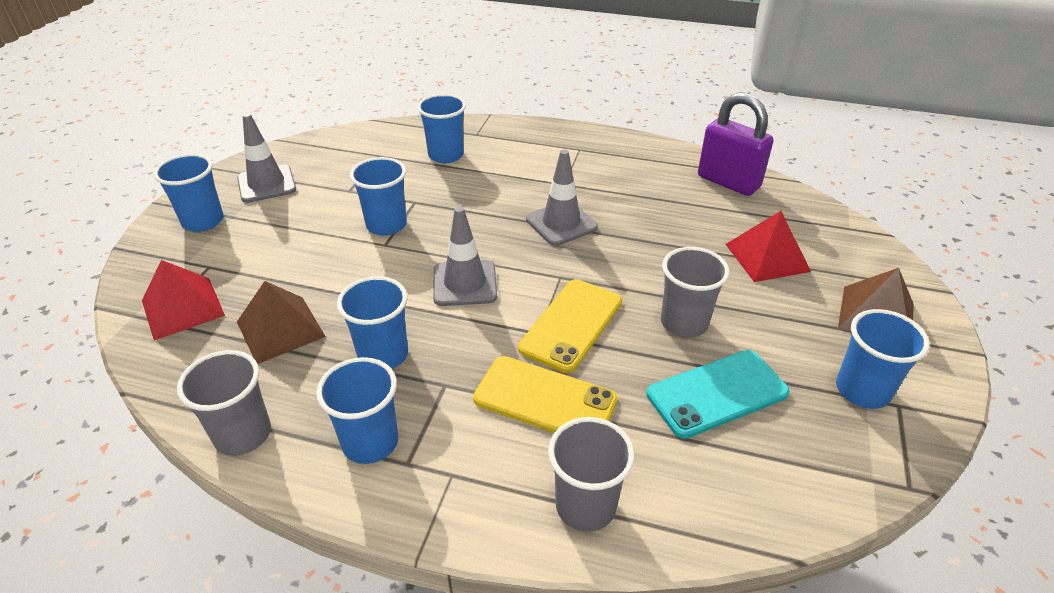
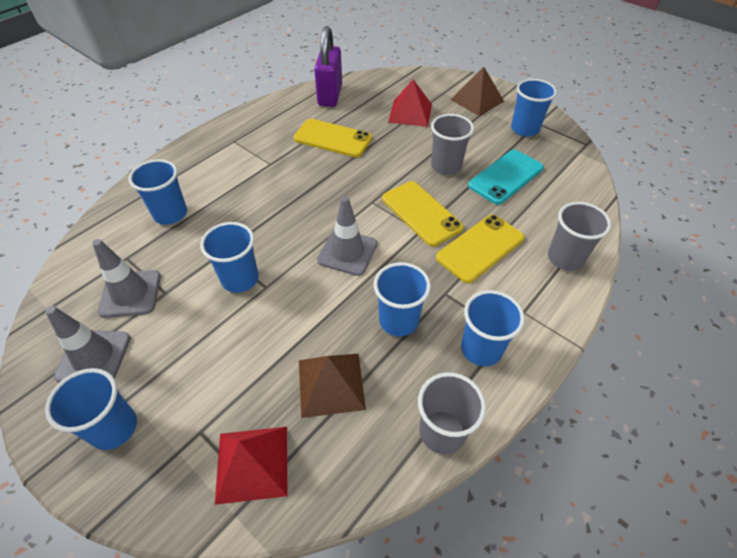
camera: 65 degrees left, 10 degrees up
grey traffic cone [526,150,598,246] -> grey traffic cone moved to [92,239,161,318]
turquoise phone [646,350,790,439] -> turquoise phone turned 45 degrees clockwise [468,150,544,205]
purple padlock [698,92,774,196] -> purple padlock turned 60 degrees counterclockwise [314,26,342,107]
none -> yellow phone [293,119,372,157]

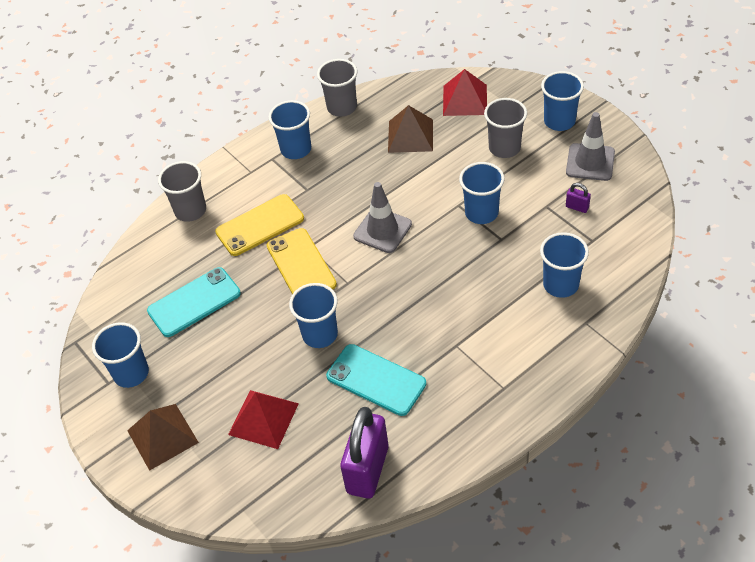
camera: 165 degrees left, 0 degrees up
grey traffic cone [92,239,161,318] -> purple padlock [566,183,591,213]
yellow phone [293,119,372,157] -> turquoise phone [326,344,426,416]
blue cup [374,262,431,336] -> blue cup moved to [289,283,338,348]
grey cup [431,114,474,175] -> grey cup moved to [484,98,527,158]

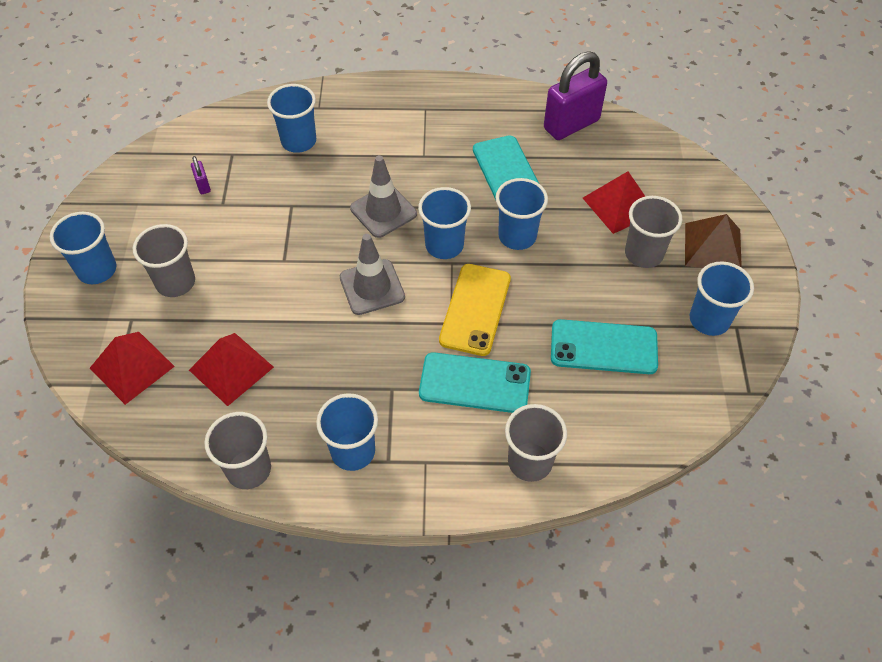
camera: 145 degrees left, 5 degrees up
yellow phone [215,194,304,256] -> turquoise phone [419,352,531,413]
brown pyramid [388,105,433,153] -> red pyramid [189,333,274,406]
blue cup [459,162,505,224] -> blue cup moved to [418,187,471,259]
grey traffic cone [566,112,615,181] -> grey traffic cone moved to [350,155,417,238]
none -> grey cup [625,196,682,268]

